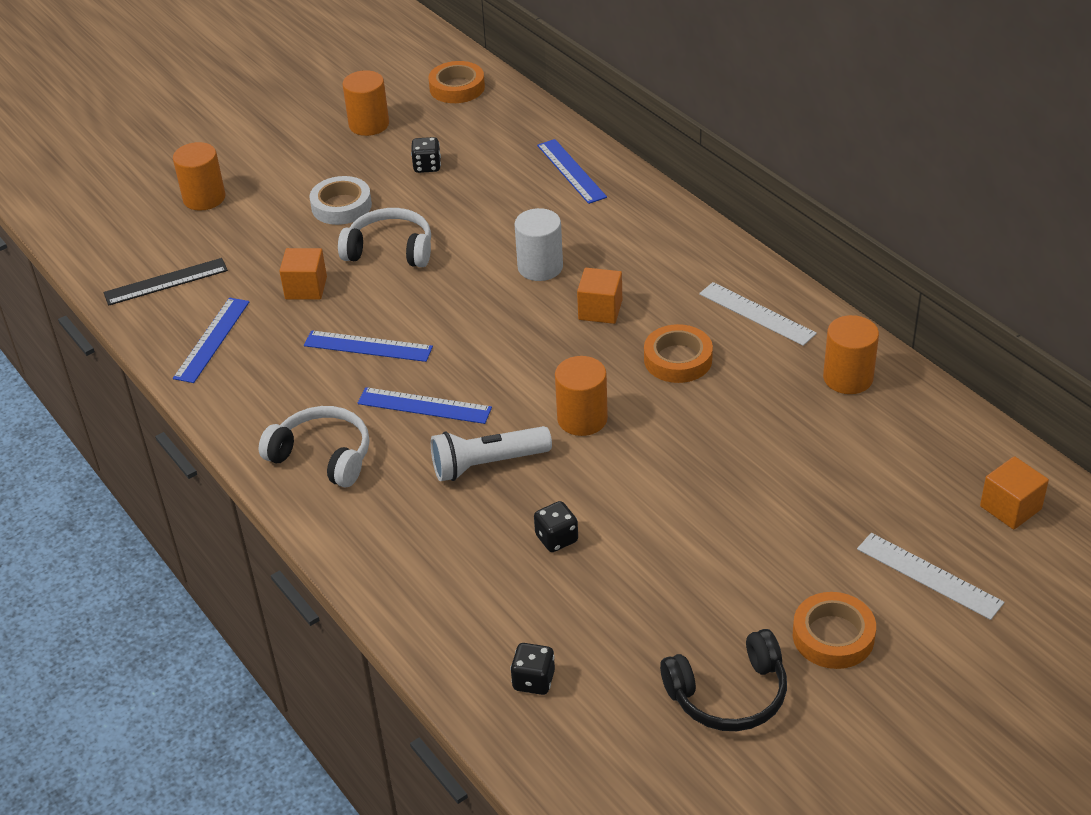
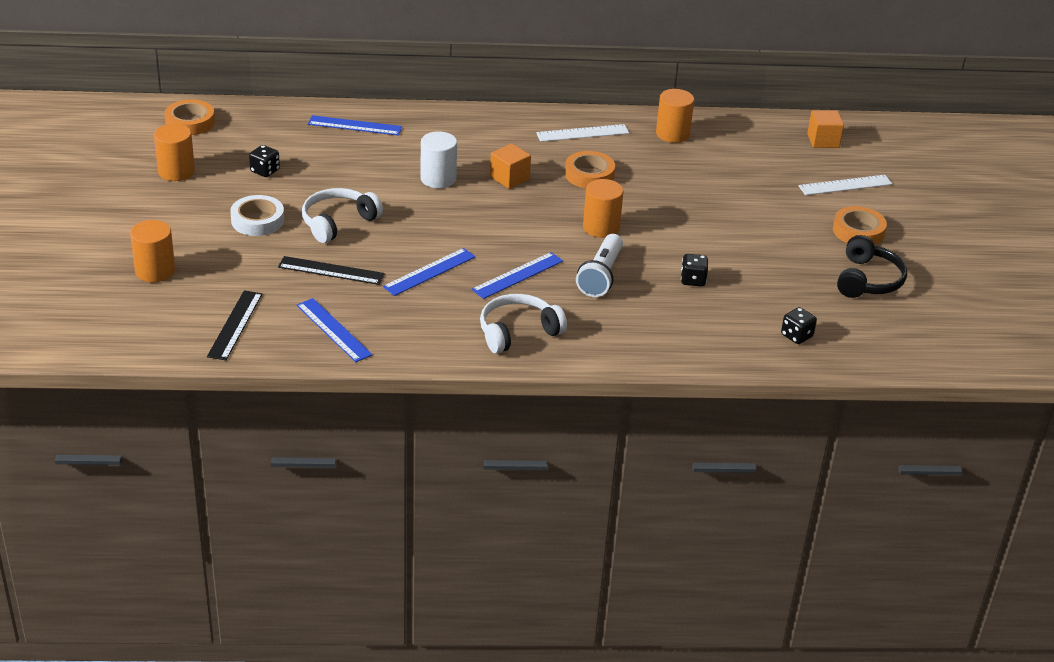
camera: 60 degrees left, 5 degrees down
orange cube [279,248,327,300] -> black ruler [278,256,384,285]

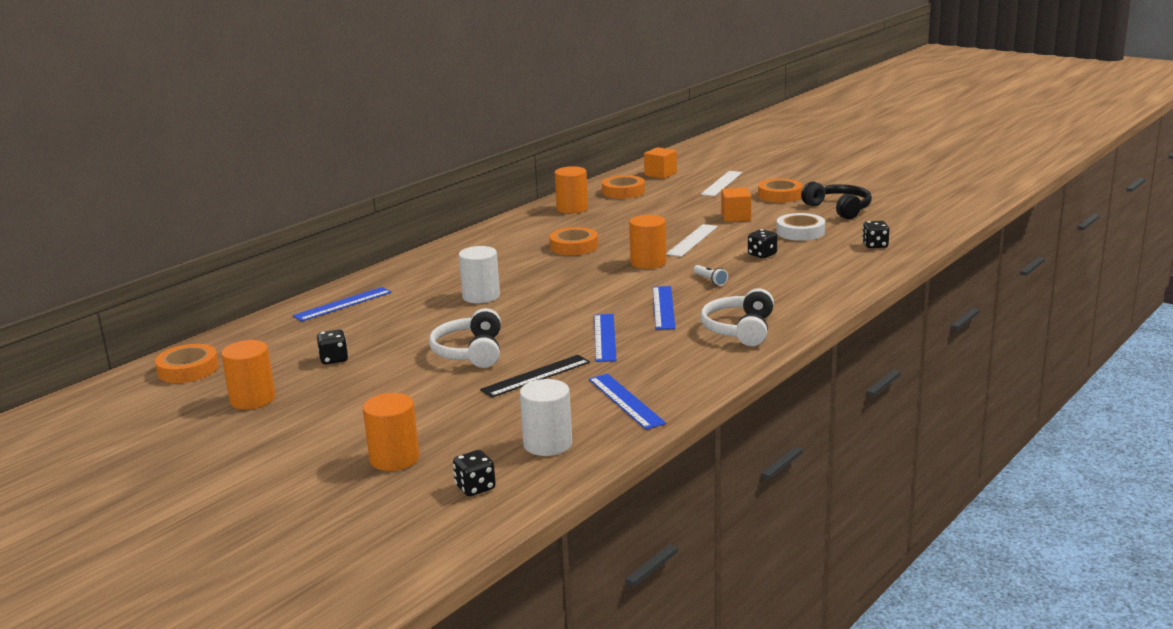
camera: 45 degrees left, 15 degrees down
black ruler [207,290,262,360] -> white cylinder [520,379,572,456]
white tape [230,195,284,236] -> white tape moved to [776,213,825,241]
blue ruler [297,298,373,362] -> blue ruler turned 60 degrees clockwise [589,374,666,430]
orange cube [490,143,531,189] -> orange cube moved to [721,188,751,222]
white ruler [536,124,629,142] -> white ruler moved to [666,224,718,257]
white flashlight [576,234,623,297] -> white flashlight [693,265,728,286], size x0.50
none -> black dice [453,450,496,496]
none -> orange tape [602,175,645,199]

